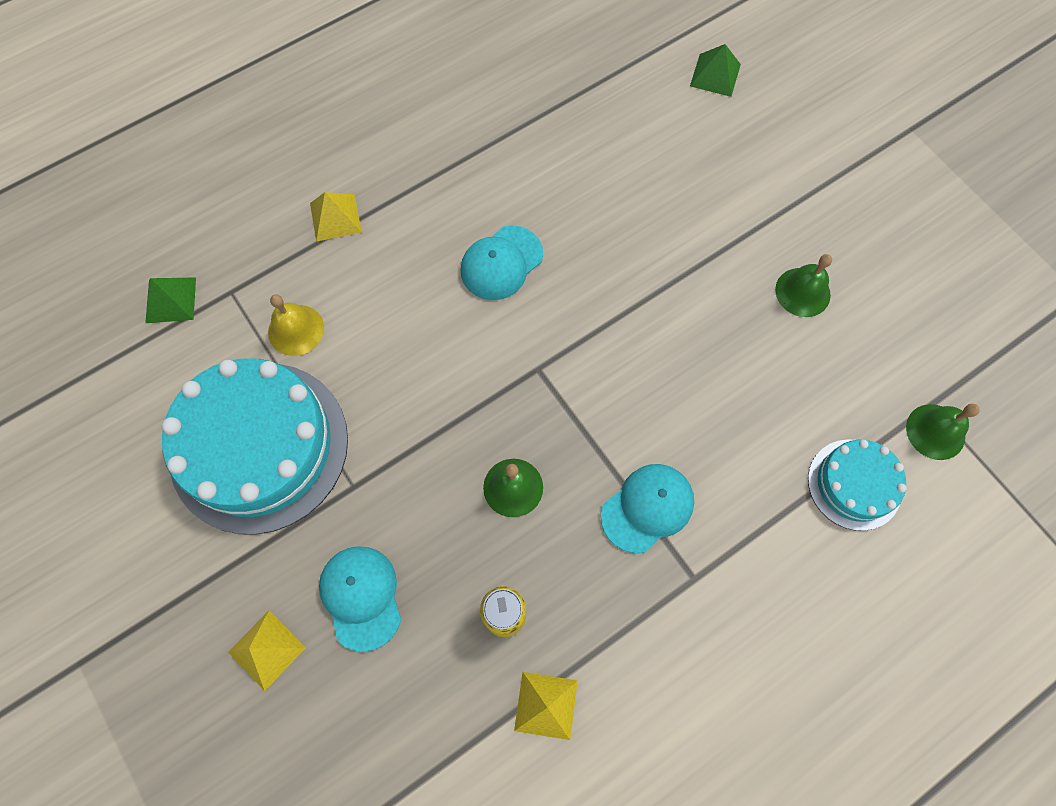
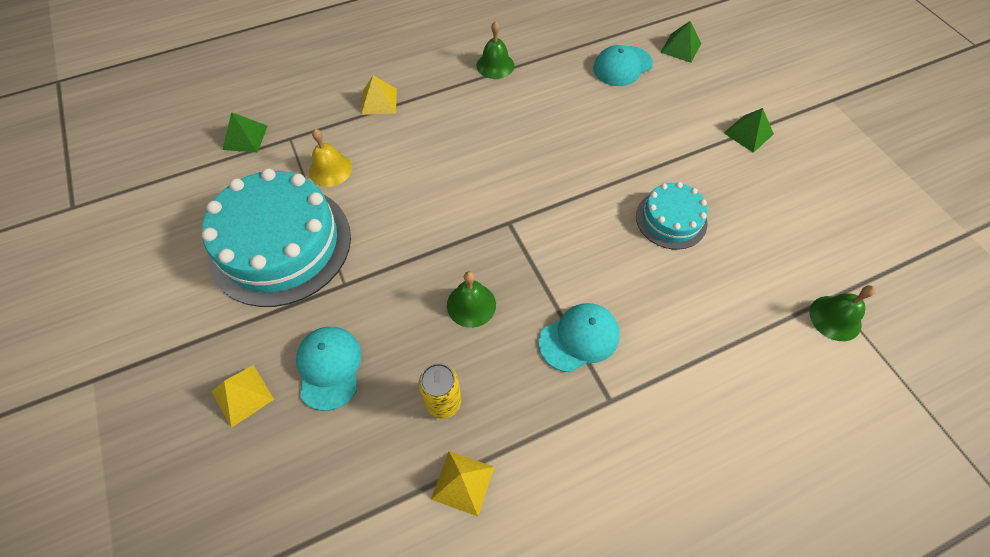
camera: 10 degrees right, 10 degrees down
turquoise cap [461,225,543,300] -> turquoise cap moved to [593,45,653,86]
green bell [775,254,832,317] -> green bell moved to [477,21,515,79]
turquoise cake [808,439,907,531] -> turquoise cake moved to [636,182,708,250]
none -> green pyramid [724,108,774,153]

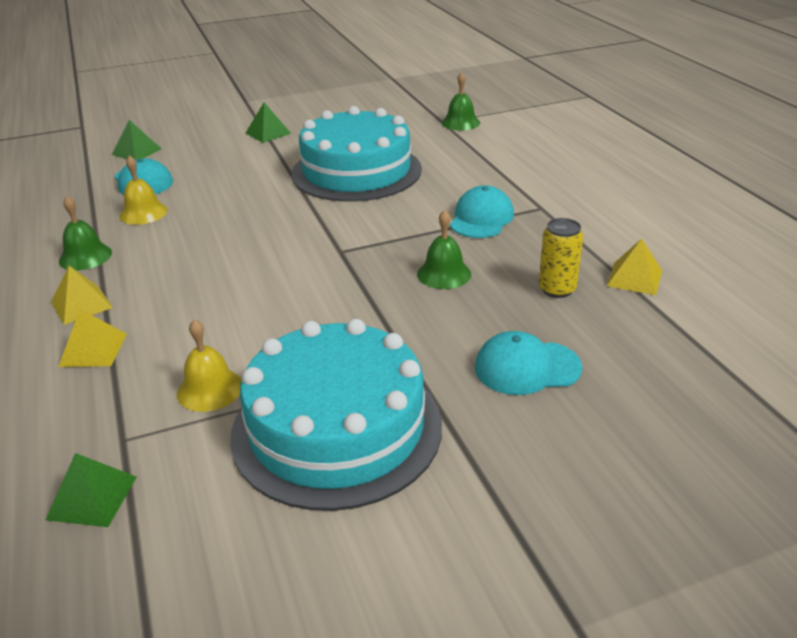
camera: 85 degrees left, 25 degrees down
yellow pyramid [212,365,274,428] -> yellow pyramid moved to [51,266,113,325]
turquoise cap [538,303,620,372] -> turquoise cap turned 45 degrees clockwise [450,185,514,238]
turquoise cake [636,182,708,250] -> turquoise cake [292,106,422,202], size x1.93
none -> yellow bell [119,155,167,225]

